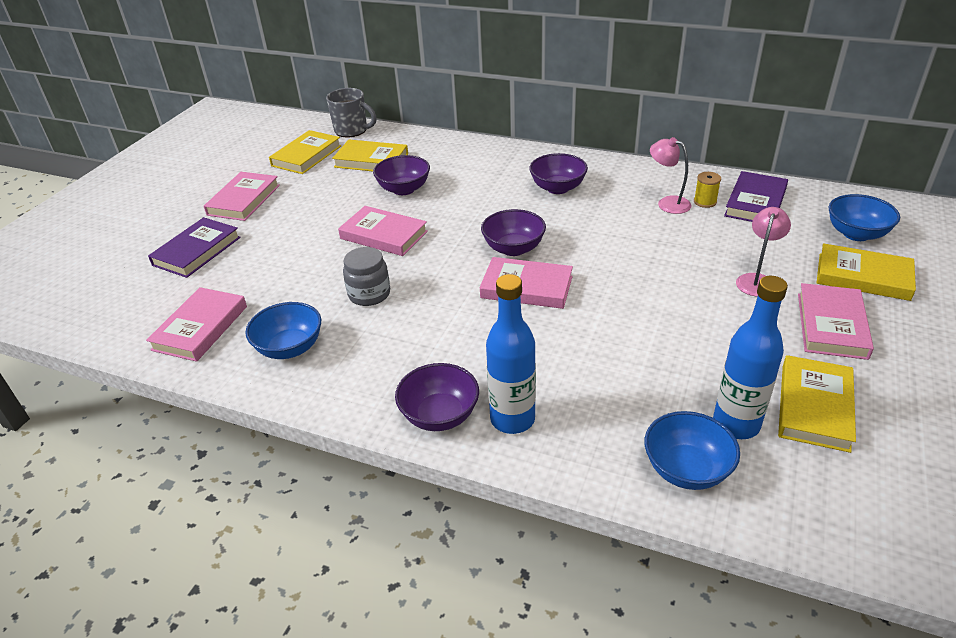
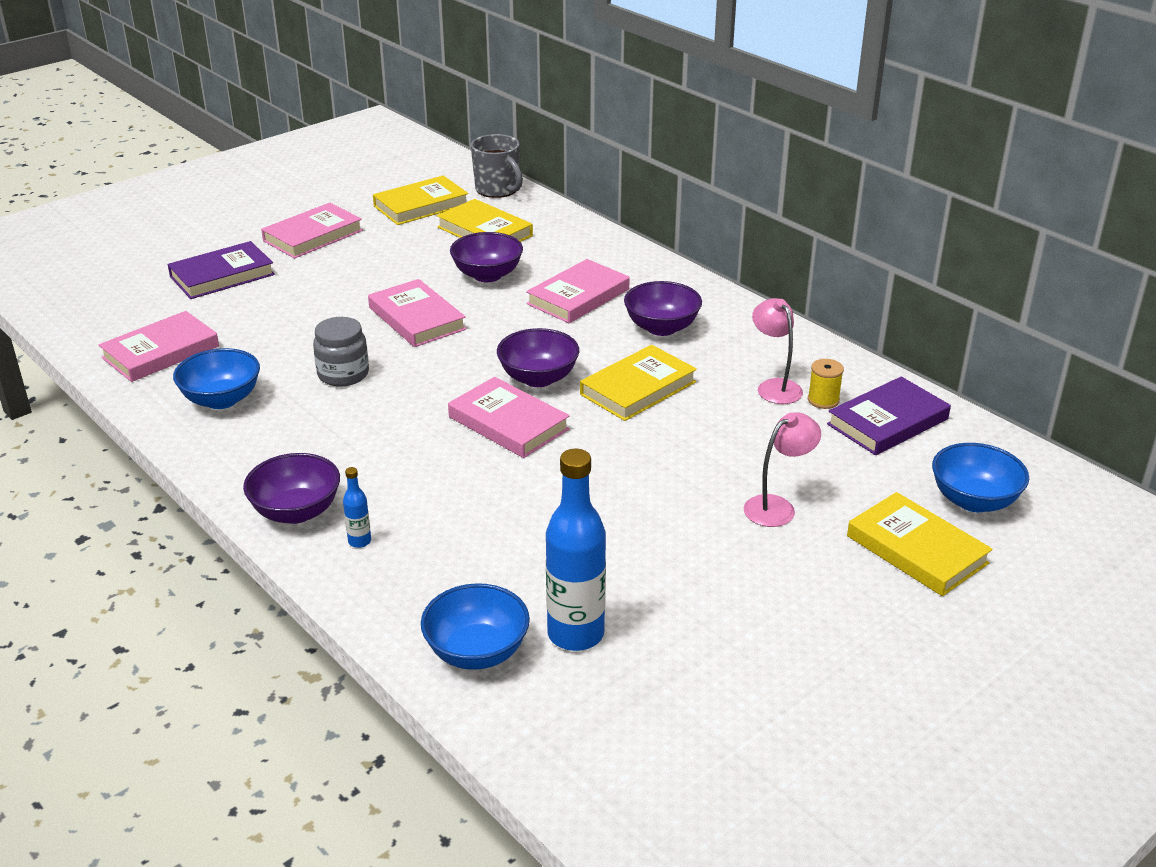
camera: 25 degrees right, 5 degrees down
blue bottle [486,274,536,434] -> blue bottle [343,467,371,548], size x0.44
yellow book [778,355,856,453] -> yellow book moved to [580,345,697,421]
pink book [798,283,874,360] -> pink book moved to [526,259,630,323]

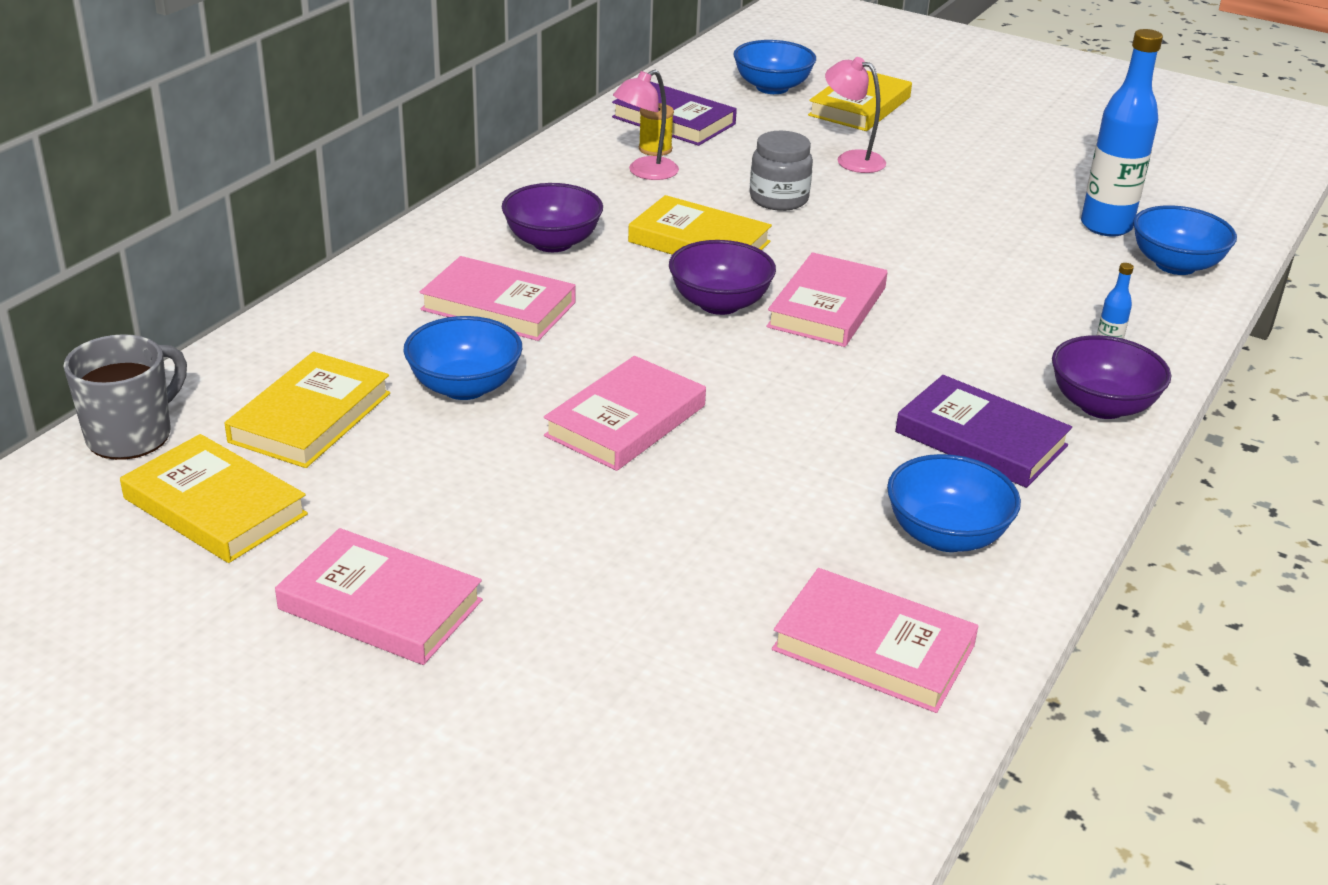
camera: 110 degrees left, 0 degrees up
purple book [168,241,275,299] -> purple book moved to [895,375,1072,488]
grey jar [313,317,369,387] -> grey jar moved to [750,131,813,211]
purple bowl [450,232,523,282] -> blue bowl [403,316,522,400]

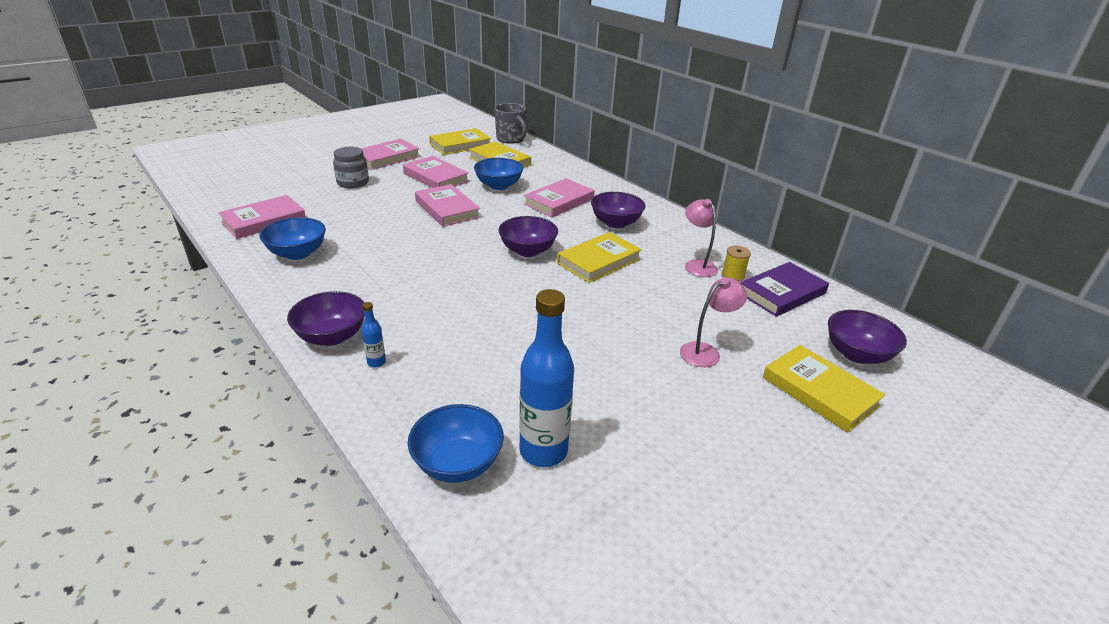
camera: 110 degrees right, 0 degrees up
blue bowl [734,40,816,94] -> purple bowl [828,310,907,364]
grey jar [750,131,813,211] -> grey jar moved to [333,147,369,188]
pink book [766,252,887,347] -> pink book moved to [403,156,469,188]
purple book [895,375,1072,488] -> none

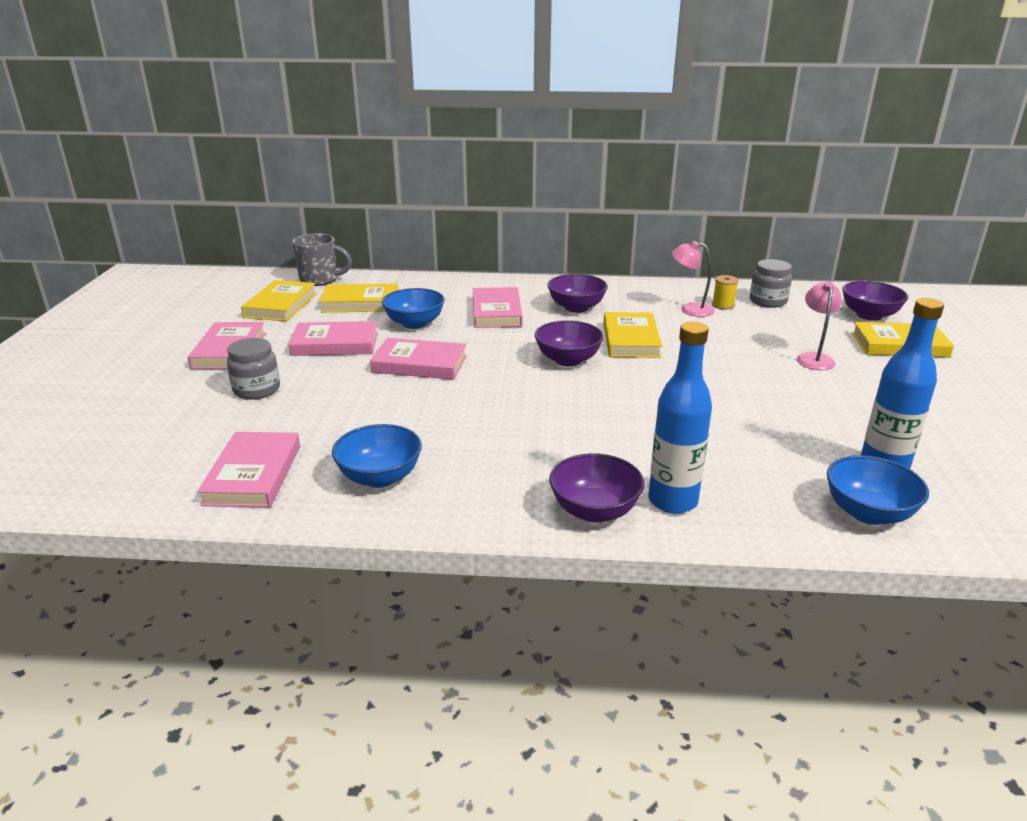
camera: 45 degrees left, 5 degrees down
blue bottle [361,302,386,368] -> blue bottle [648,321,712,514], size x2.27
purple book [740,262,829,317] -> grey jar [750,259,792,308]

